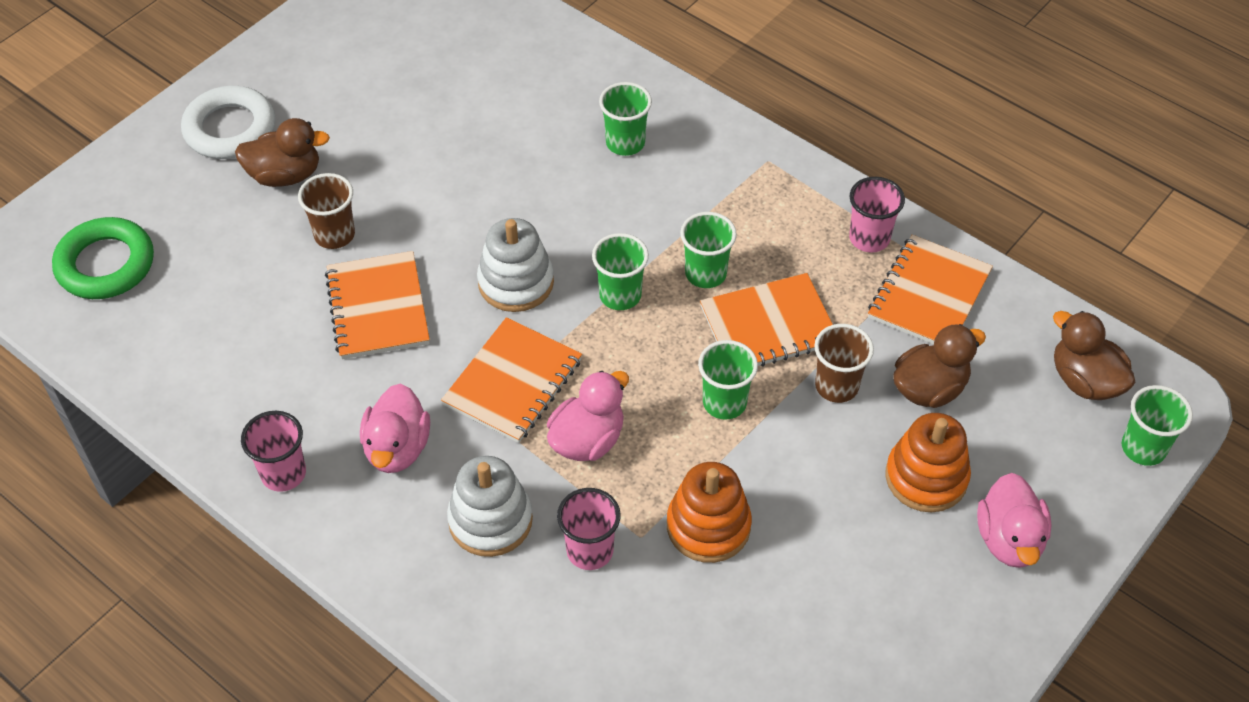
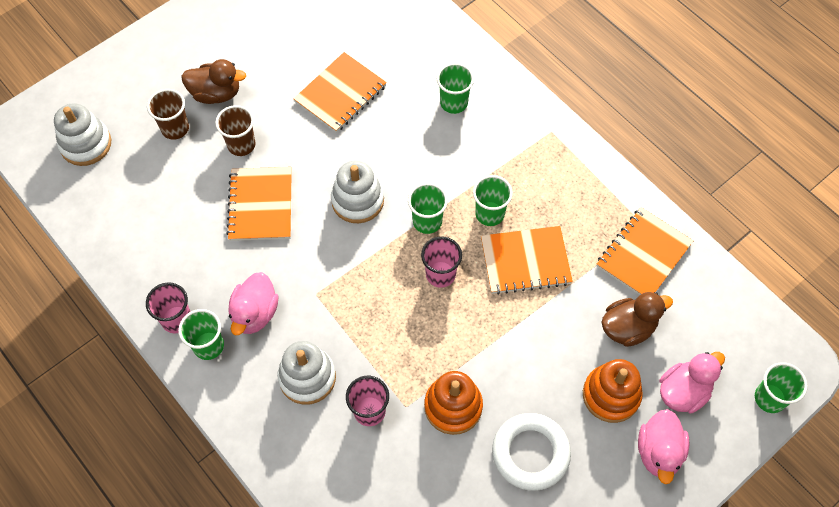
camera: 10 degrees right, 10 degrees up
green ring [52,217,154,299] -> white stacking toy [54,103,111,166]
white ring [181,86,275,159] -> white ring moved to [492,413,571,491]
orange notebook [441,317,582,443] -> orange notebook moved to [293,52,387,133]
pink duck [547,371,629,461] -> pink duck moved to [660,352,725,414]
green cup [698,340,758,420] -> green cup moved to [178,309,224,360]
brown cup [814,324,874,403] -> brown cup moved to [147,89,189,140]
pink cup [849,177,905,252] -> pink cup moved to [421,236,462,288]
brown duck [1053,311,1136,400] -> none

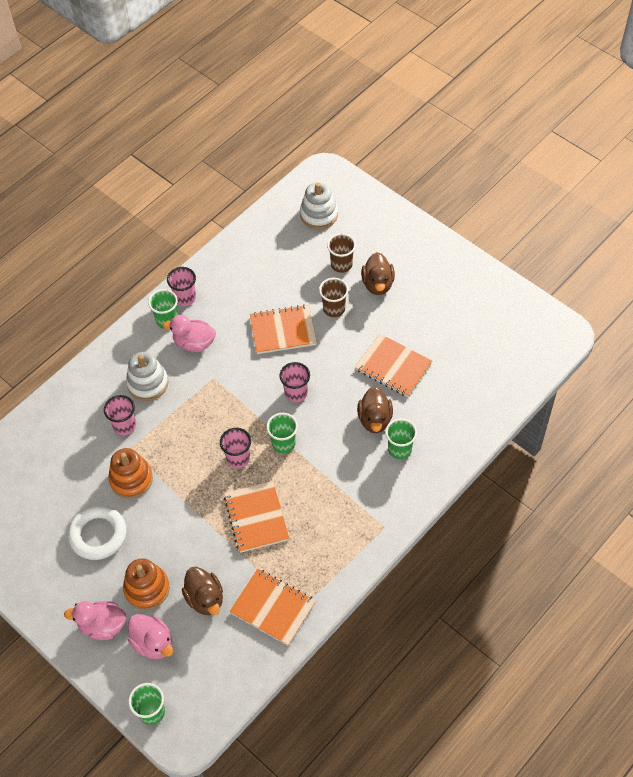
camera: 85 degrees right, 5 degrees down
white stacking toy [331,161,384,223] -> pink cup [279,362,310,402]
green cup [473,175,513,226] -> none
none -> brown duck [357,386,393,433]

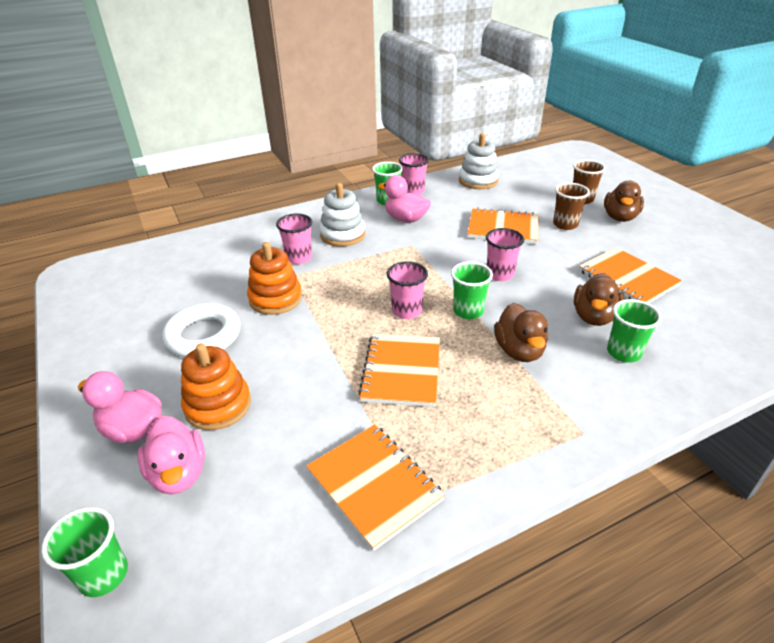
camera: 20 degrees right, 20 degrees down
brown duck [182,567,223,615] -> brown duck moved to [494,303,548,362]
white stacking toy [300,182,338,229] -> white stacking toy moved to [459,133,499,189]

